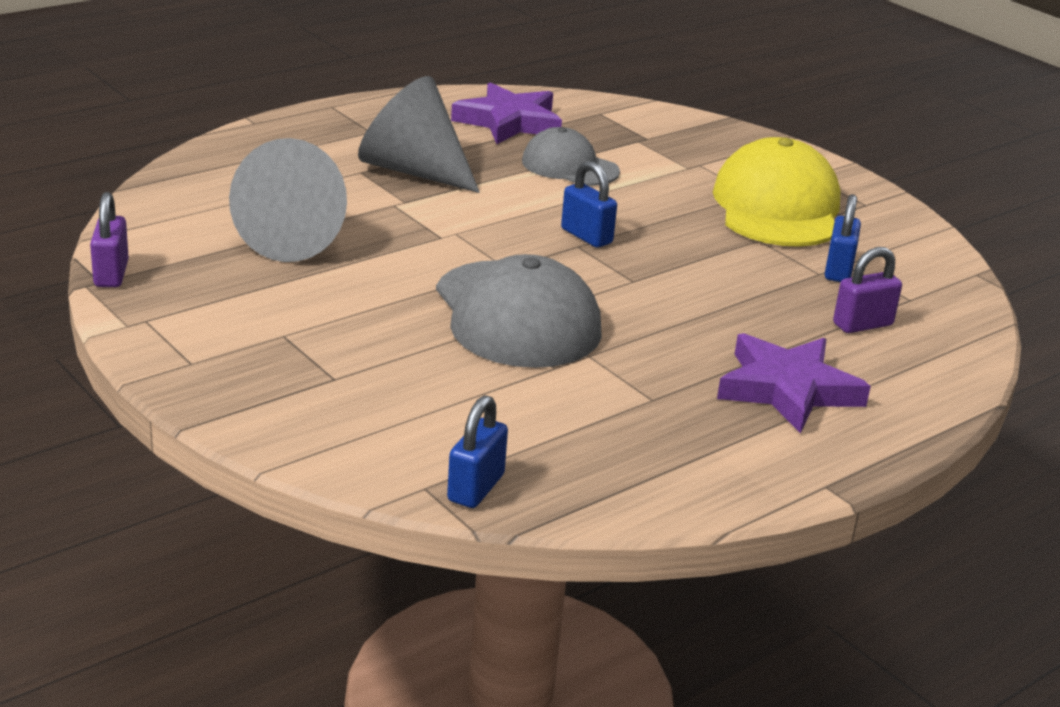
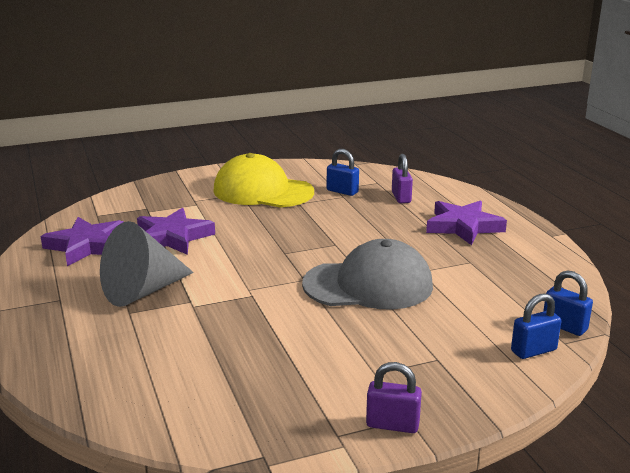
camera: 70 degrees left, 5 degrees down
purple padlock [90,192,129,287] -> purple padlock moved to [366,362,422,433]
grey cone [229,138,347,262] -> none
grey cap [522,127,620,186] -> purple star [137,208,215,255]
blue padlock [561,161,617,248] -> blue padlock moved to [511,294,561,359]

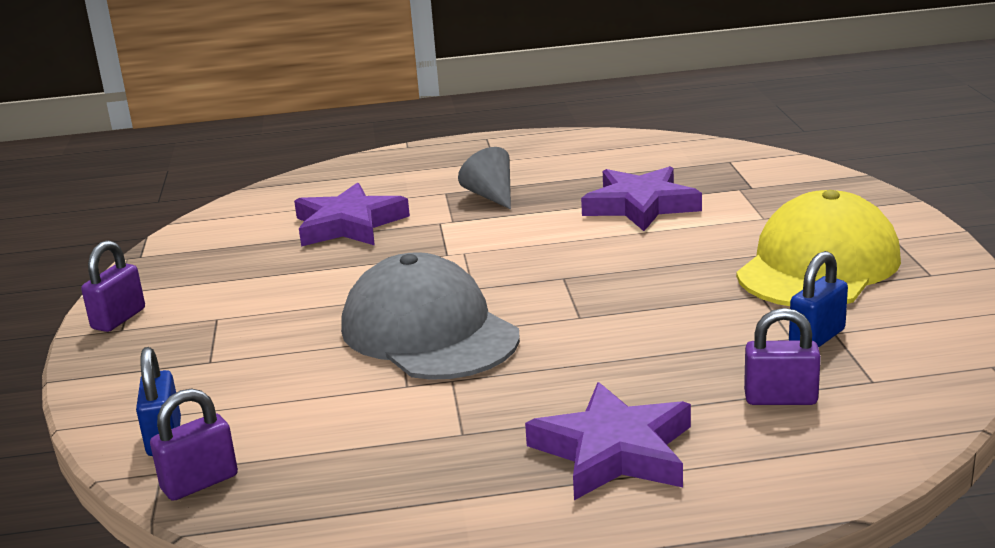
camera: 105 degrees right, 0 degrees up
purple star [41,217,124,266] -> purple star moved to [294,183,410,247]
grey cone [100,221,194,307] -> grey cone [458,147,511,209], size x0.56
grey cap [302,239,433,310] -> grey cap turned 135 degrees clockwise [341,252,520,380]
blue padlock [543,270,593,336] -> purple padlock [150,388,238,501]

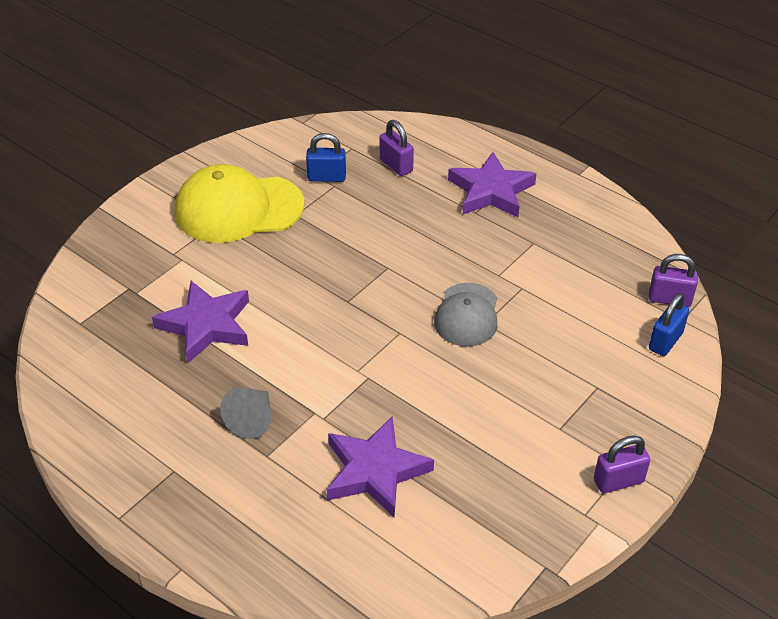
camera: 135 degrees left, 20 degrees up
grey cap [341,252,520,380] -> grey cap [434,283,497,346], size x0.60

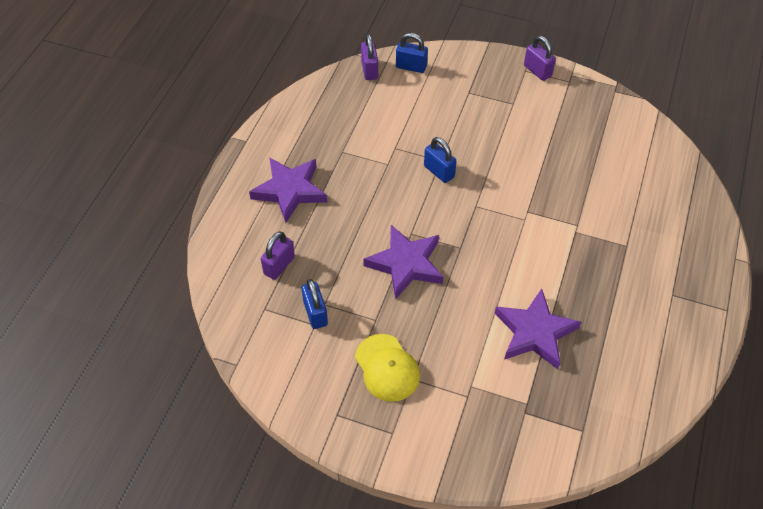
camera: 110 degrees left, 10 degrees up
yellow cap [175,164,304,243] -> yellow cap [355,334,420,402], size x0.60
grey cone [220,388,271,439] -> none
purple star [327,416,434,517] -> purple star moved to [363,225,443,300]
grey cap [434,283,497,346] -> blue padlock [424,137,457,183]

